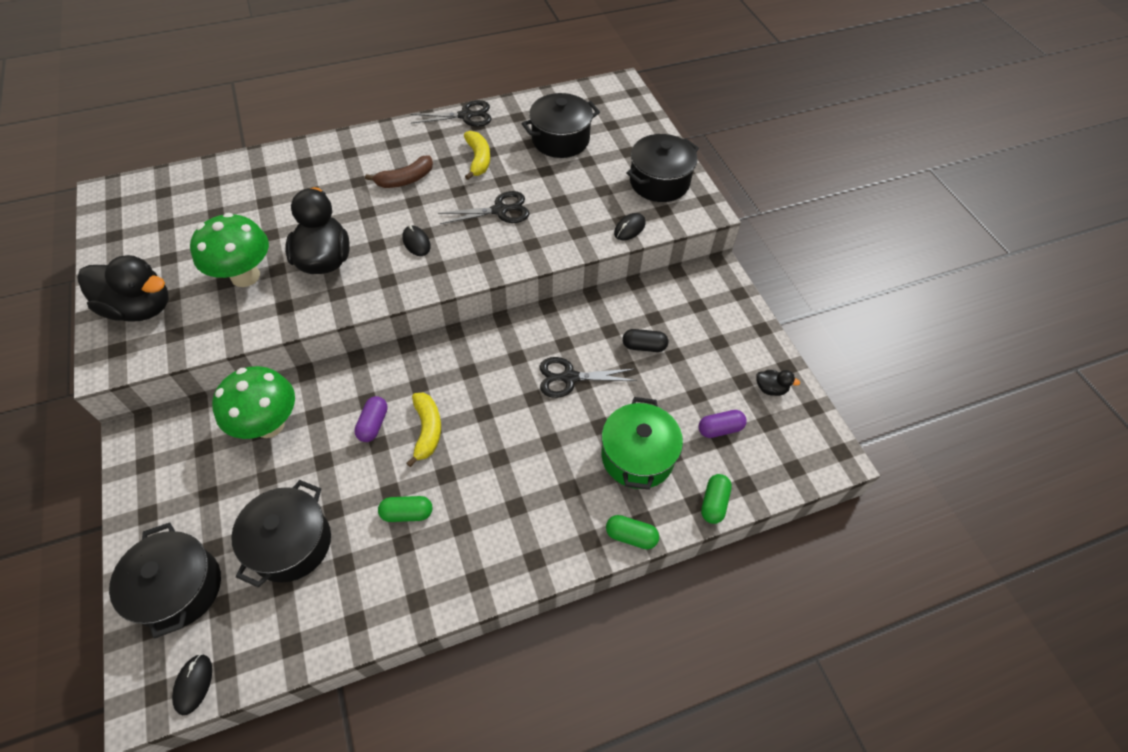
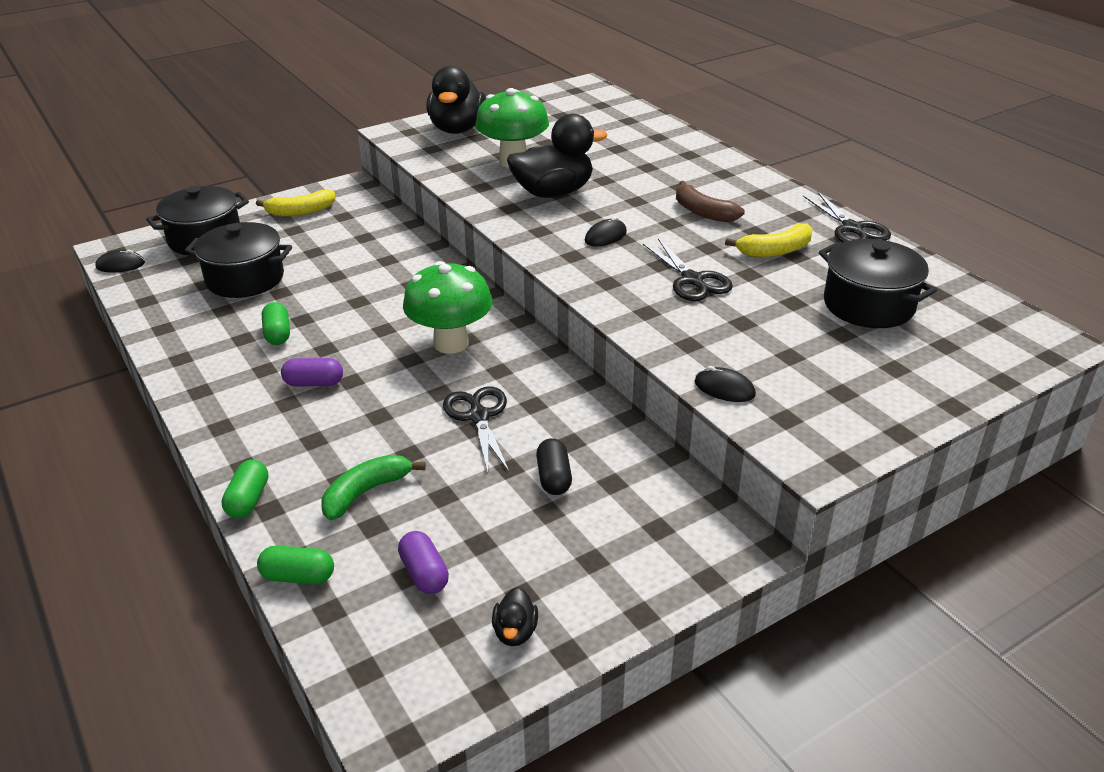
camera: 80 degrees right, 20 degrees down
green mushroom [212,366,295,439] -> green mushroom moved to [403,261,492,354]
purple capsule [354,396,388,442] -> purple capsule moved to [281,358,343,386]
yellow banana [406,393,441,467] -> yellow banana moved to [256,190,335,216]
green pot [601,397,683,490] -> green banana [321,454,426,520]
black pot [627,134,699,202] -> none

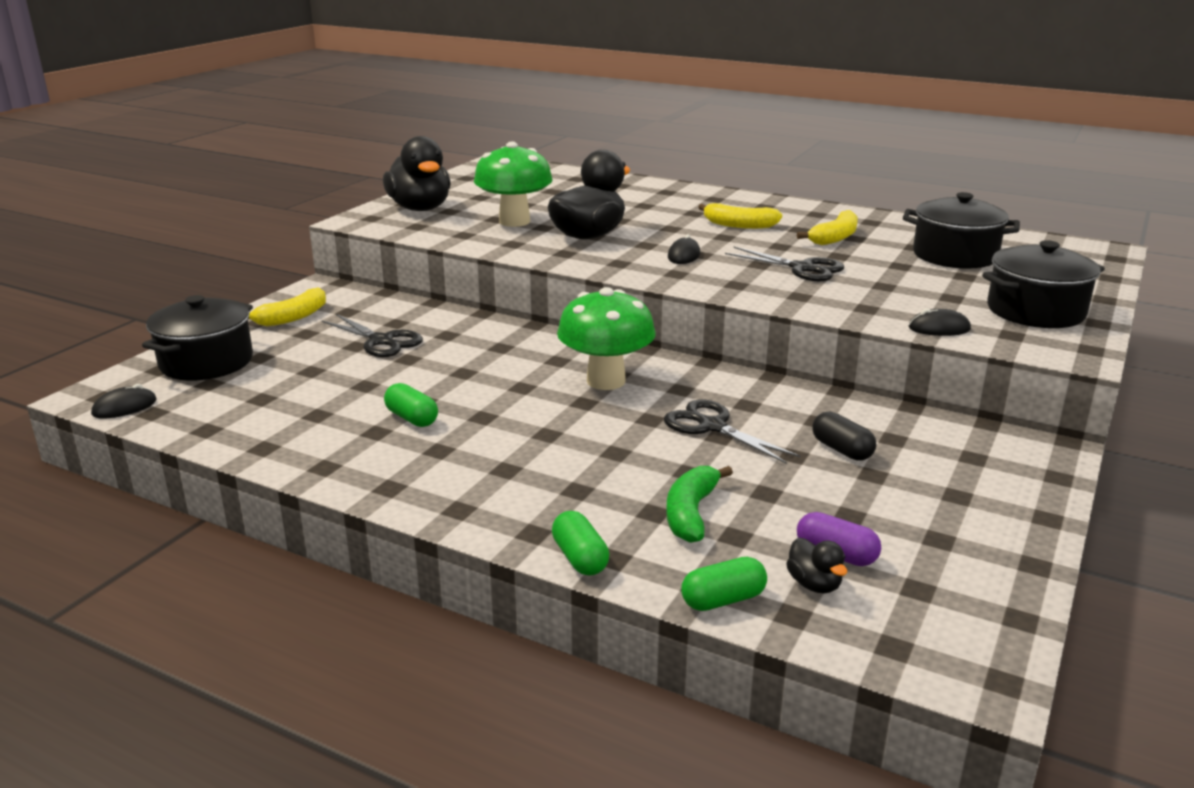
camera: 30 degrees left, 10 degrees down
black pot [185,222,292,298] -> black pot moved to [982,240,1105,328]
purple capsule [281,358,343,386] -> none
black duck [492,587,538,646] -> black duck moved to [786,538,847,593]
brown banana [676,181,745,222] -> yellow banana [698,203,782,229]
black scissors [803,192,891,243] -> black scissors moved to [322,314,423,357]

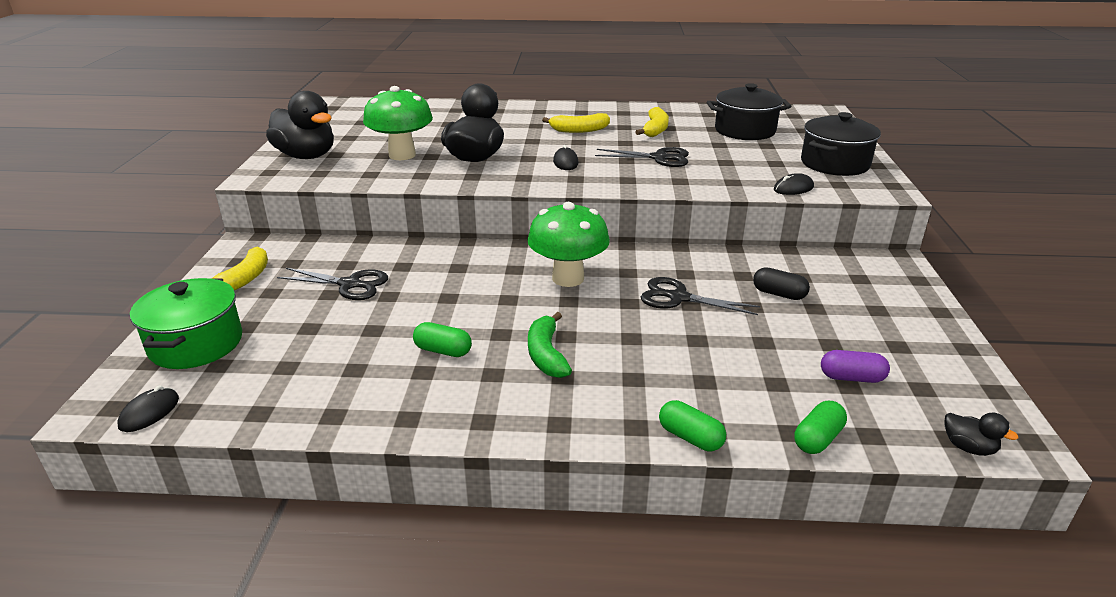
camera: 25 degrees left, 5 degrees up
black pot [142,295,253,381] -> green pot [130,278,242,369]
green banana [666,466,733,543] -> green banana moved to [528,312,572,378]
black duck [786,538,847,593] -> black duck moved to [945,413,1018,456]

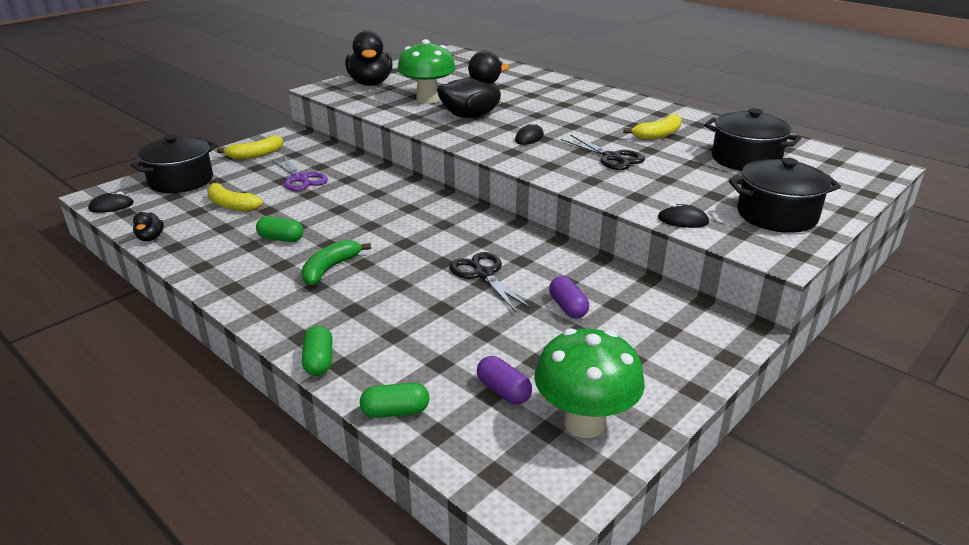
camera: 40 degrees right, 0 degrees up
green pot [130,278,242,369] -> black pot [130,134,217,193]
black scissors [277,268,388,300] -> purple scissors [272,156,328,191]
green capsule [413,322,472,357] -> green capsule turned 45 degrees counterclockwise [256,216,303,242]
green mushroom [528,202,610,287] -> green mushroom moved to [534,328,645,438]
yellow banana [542,113,610,133] -> yellow banana moved to [207,181,263,211]
black capsule [753,267,810,300] -> purple capsule [549,276,589,319]
black duck [945,413,1018,456] -> black duck moved to [133,212,164,241]

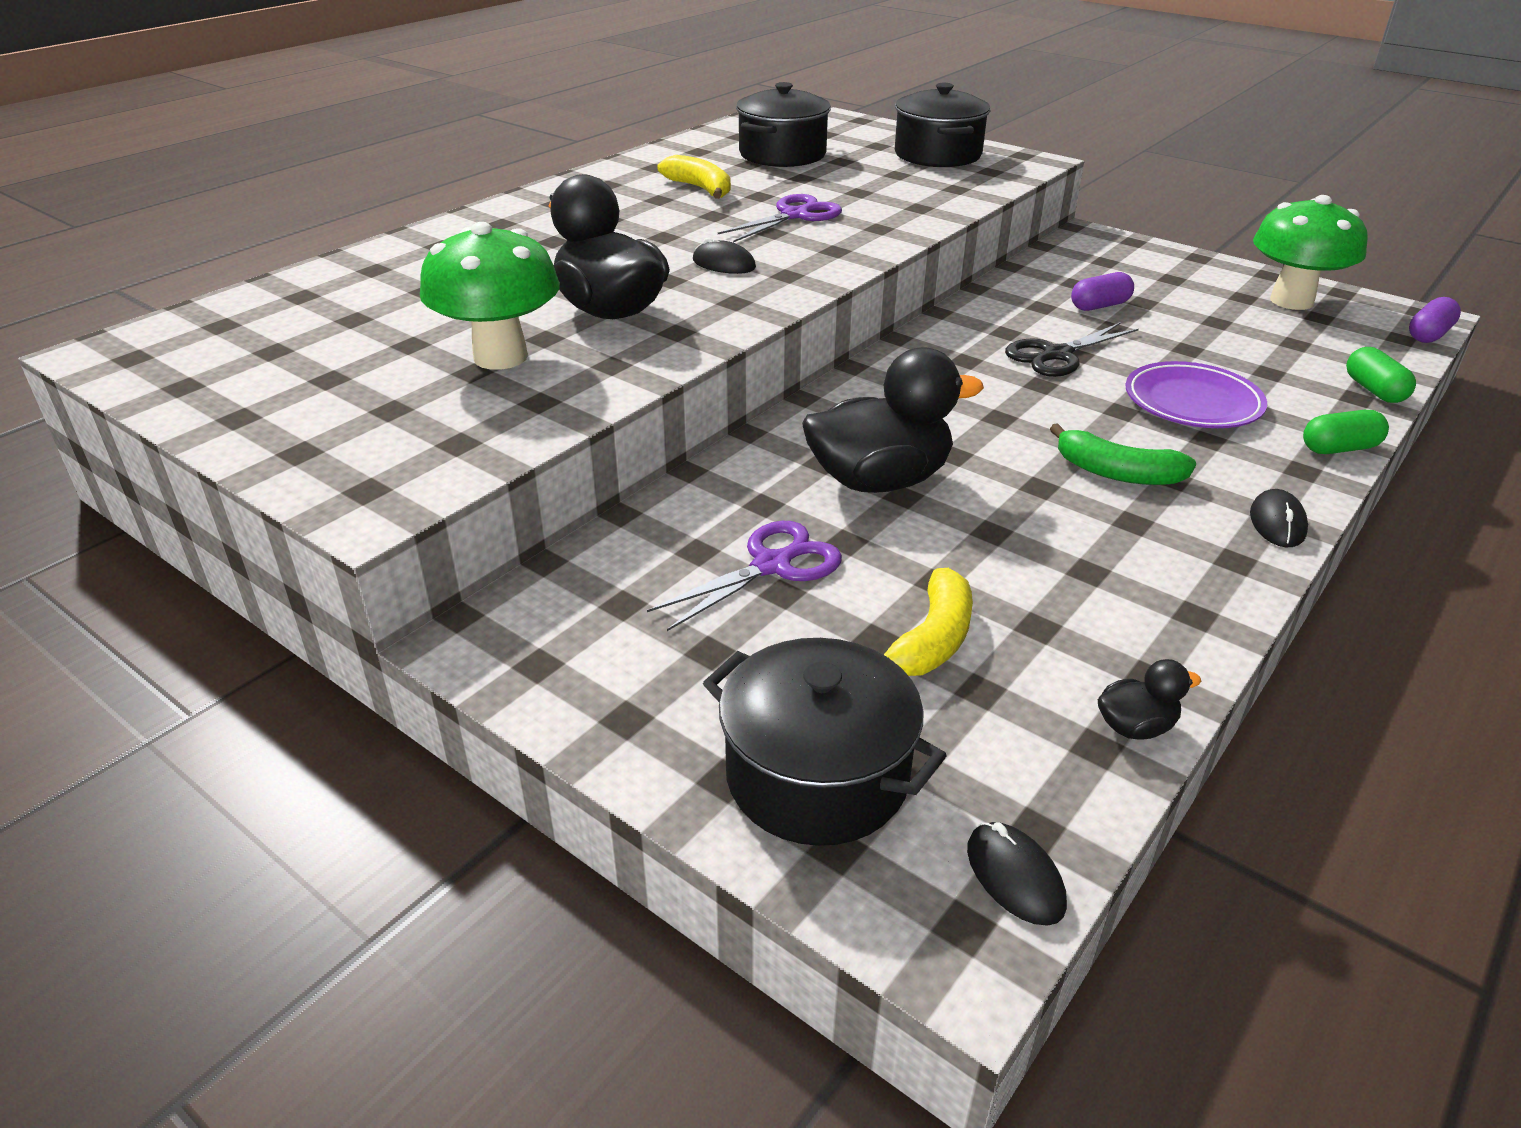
camera: 95 degrees left, 5 degrees up
yellow banana [217,135,283,160] -> none
green capsule [256,216,303,242] -> none
black duck [345,30,392,86] -> black duck moved to [802,347,984,493]
purple capsule [477,356,532,404] -> purple capsule moved to [1409,297,1461,343]
black scissors [561,134,645,170] -> purple scissors [718,194,842,242]
black mouse [658,203,709,228] -> black mouse moved to [1250,489,1308,547]
none -> purple plate [1125,361,1267,428]

